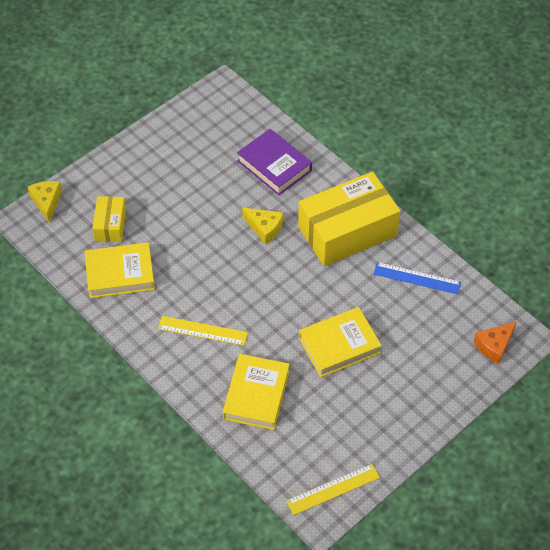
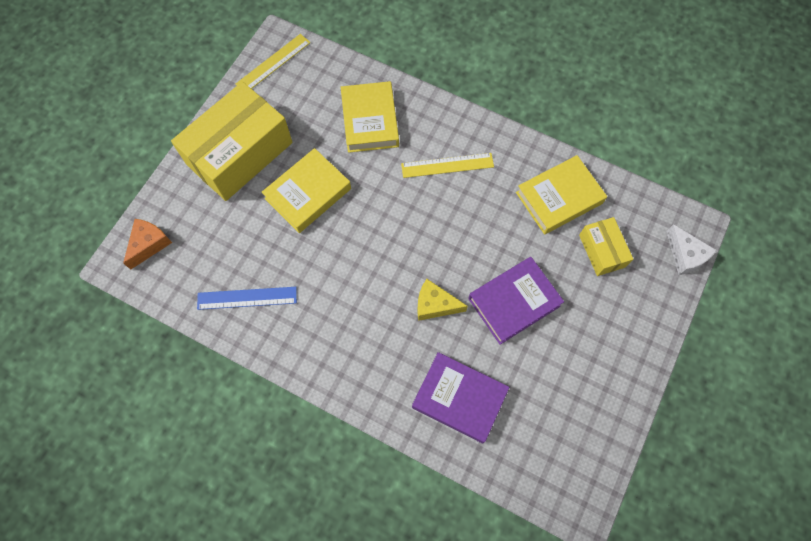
camera: 160 degrees right, 15 degrees up
yellow cheese [28,181,62,223] -> white cheese [666,224,717,275]
yellow box [298,172,400,266] -> yellow box moved to [171,82,293,201]
none -> purple book [468,257,564,345]

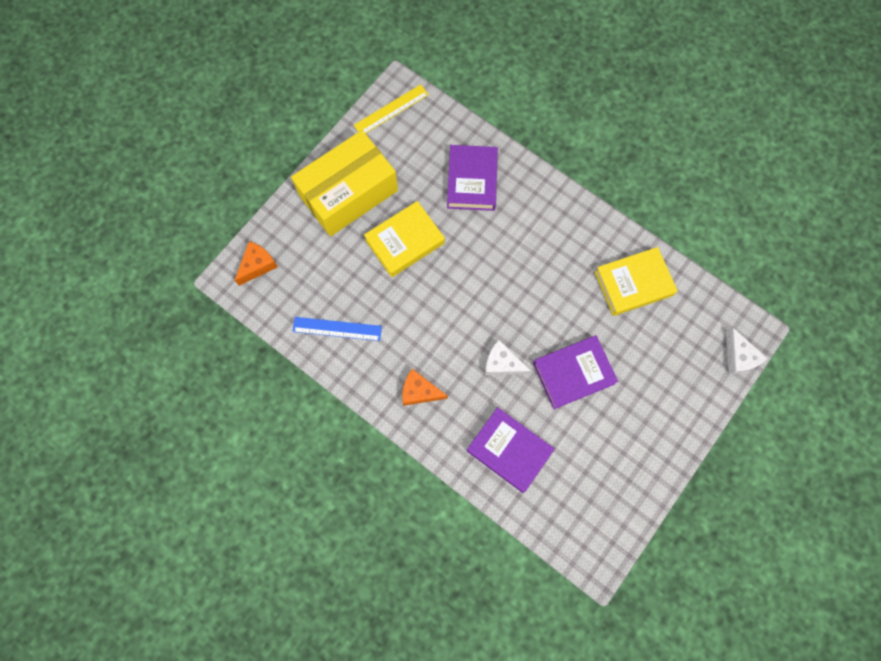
camera: 10 degrees right, 5 degrees up
yellow book [341,81,399,153] -> purple book [447,145,498,211]
yellow ruler [401,153,494,178] -> none
yellow cheese [417,279,468,321] -> white cheese [485,340,531,375]
yellow box [579,217,633,276] -> none
none -> orange cheese [402,369,448,406]

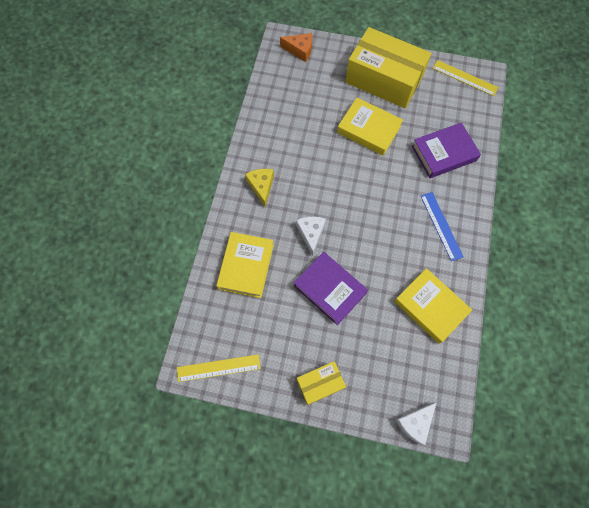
camera: 65 degrees right, 5 degrees down
blue ruler [292,317,382,341] -> blue ruler moved to [421,192,464,261]
orange cheese [402,369,448,406] -> yellow cheese [245,169,274,208]
purple book [467,407,555,493] -> yellow book [216,232,274,298]
none -> yellow ruler [177,354,261,382]
none -> yellow box [297,361,346,405]

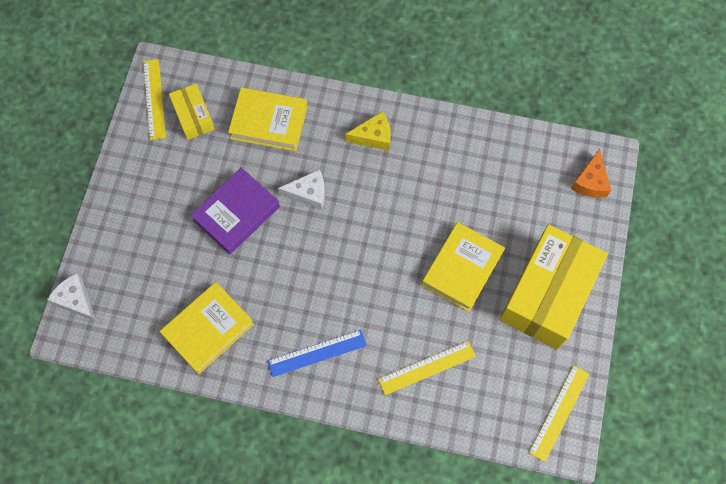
camera: 90 degrees right, 0 degrees up
yellow box [297,361,346,405] -> yellow box moved to [169,84,215,140]
purple book [412,122,481,178] -> yellow ruler [378,341,476,395]

